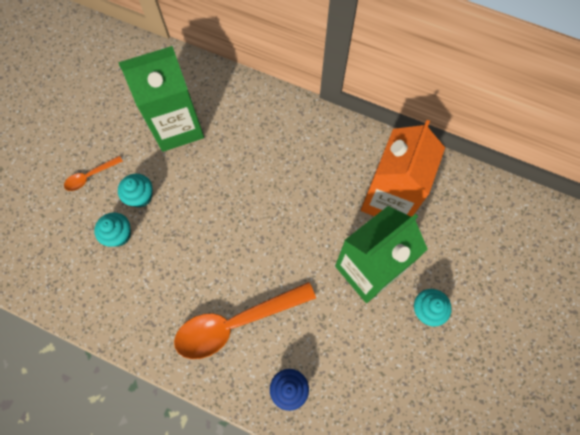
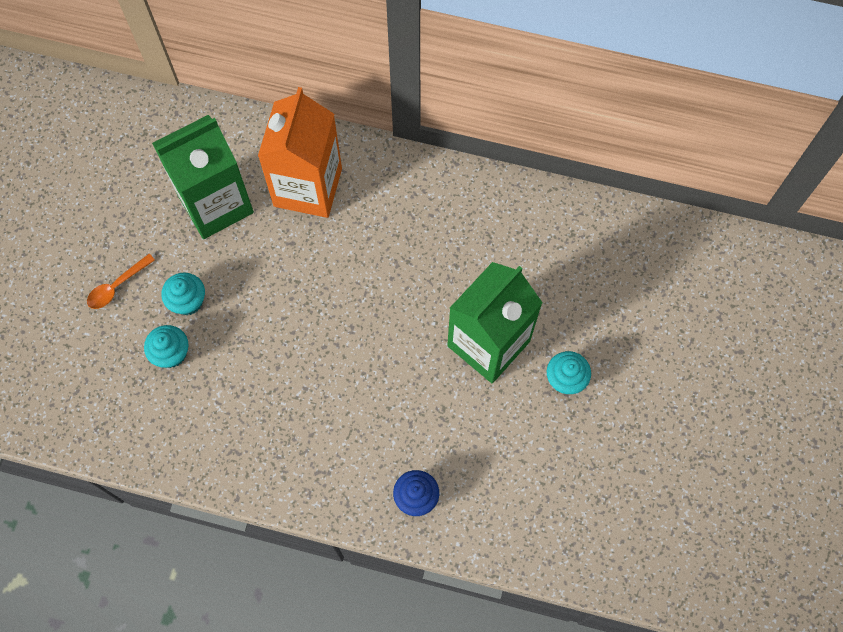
camera: 10 degrees left, 0 degrees up
orange spoon [174,282,316,359] -> none
orange carton [361,120,445,217] -> orange carton moved to [258,87,342,218]

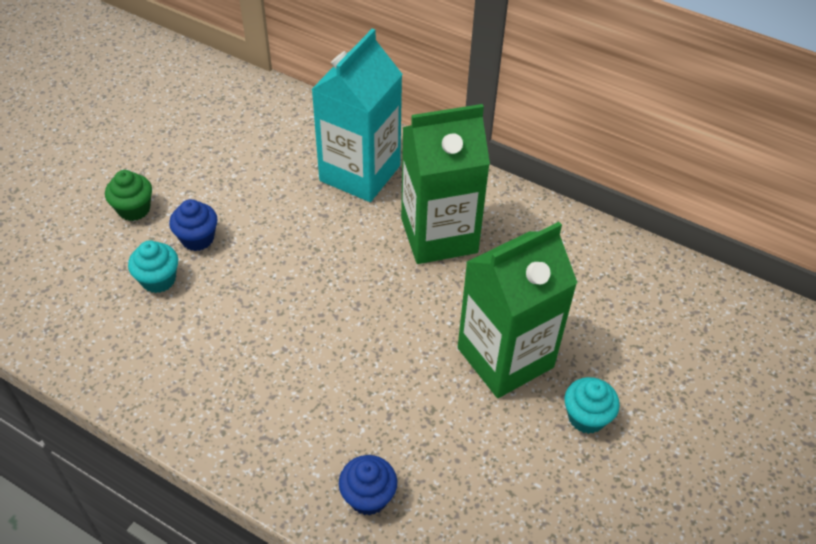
camera: 15 degrees right, 20 degrees down
orange spoon [87,254,155,309] -> green cupcake [105,170,152,221]
green carton [152,115,254,239] -> green carton moved to [401,104,490,264]
turquoise cupcake [161,273,205,315] -> blue cupcake [169,199,218,251]
orange carton [258,87,342,218] -> turquoise carton [311,28,402,202]

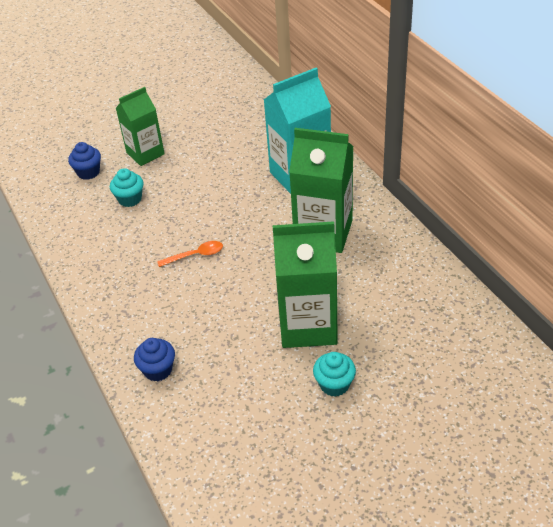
camera: 35 degrees right, 5 degrees down
green cupcake [105,170,152,221] -> green carton [116,87,165,166]
blue cupcake [169,199,218,251] -> blue cupcake moved to [68,142,101,180]
none -> orange spoon [157,241,223,267]

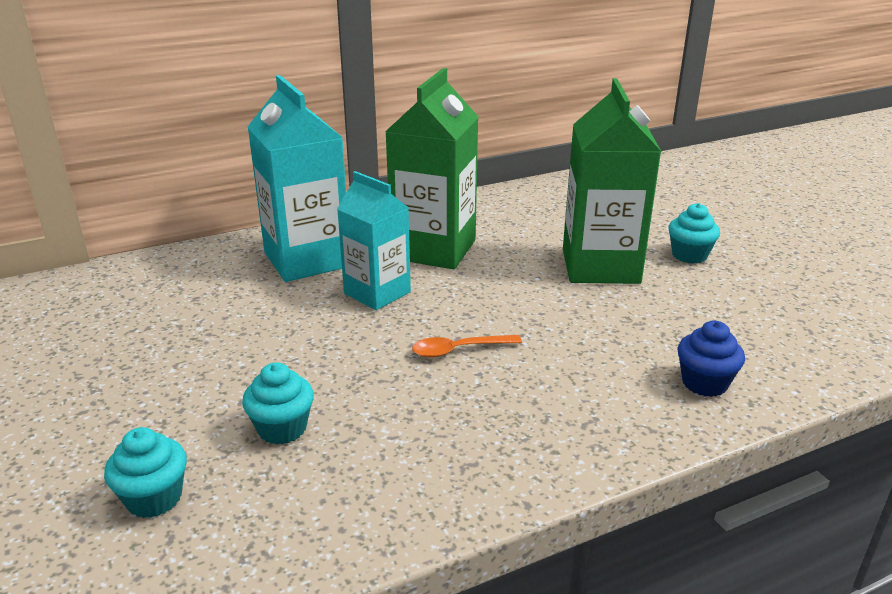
camera: 90 degrees left, 15 degrees down
blue cupcake [68,142,101,180] -> turquoise cupcake [104,427,187,518]
green carton [116,87,165,166] -> none
orange spoon [157,241,223,267] -> orange spoon turned 90 degrees counterclockwise [412,335,522,358]
none -> turquoise carton [337,171,411,310]

